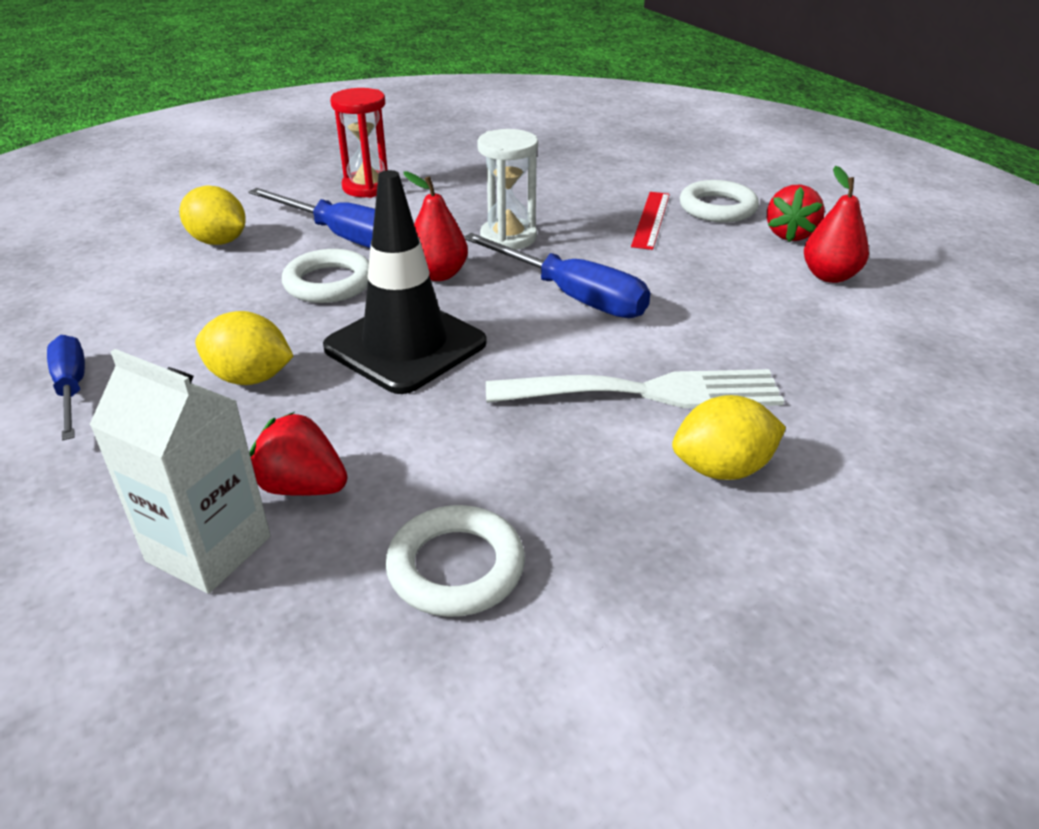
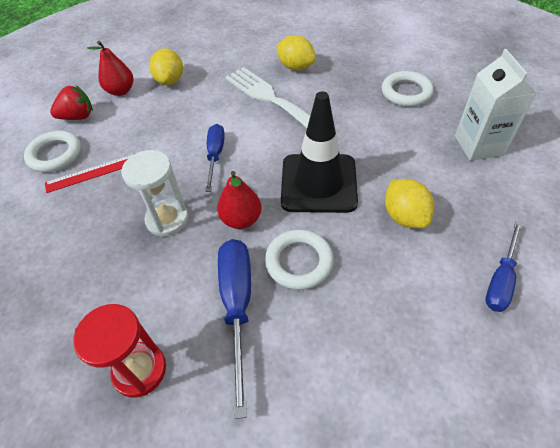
camera: 125 degrees left, 15 degrees up
yellow lemon [179,186,246,245] -> yellow lemon moved to [149,48,183,85]
red strawberry [250,412,348,496] -> none
blue screwdriver [464,233,650,318] -> blue screwdriver [205,124,225,192], size x0.65

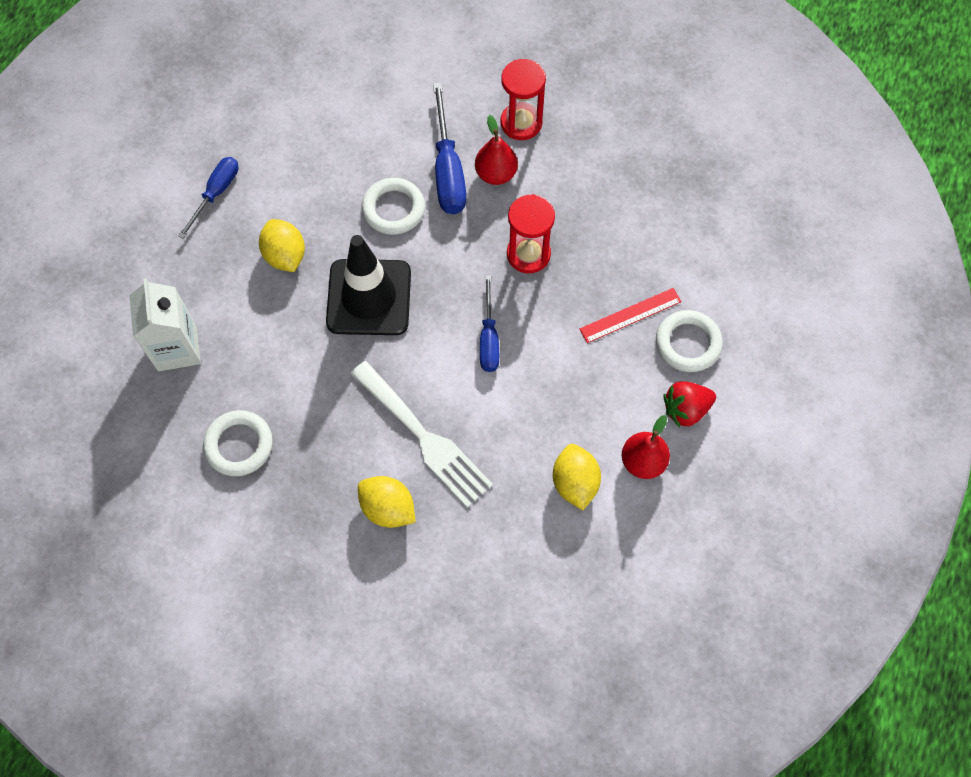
camera: 175 degrees right, 15 degrees up
white hourglass [121,150,188,237] -> red hourglass [507,194,555,273]
red pear [217,171,262,229] -> red pear moved to [475,115,518,185]

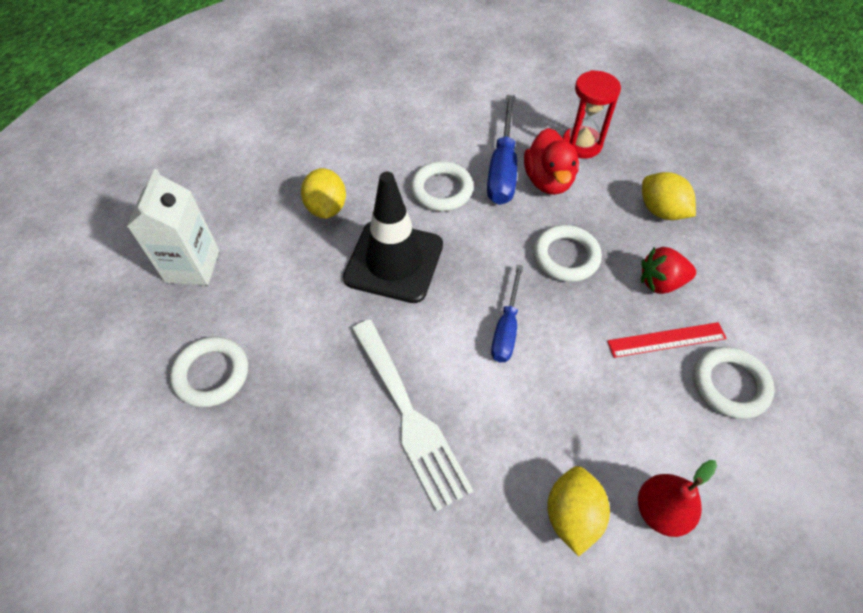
camera: 15 degrees right, 10 degrees down
blue screwdriver [178,157,238,239] -> none
yellow lemon [358,476,416,528] -> yellow lemon moved to [642,172,696,220]
red pear [475,115,518,185] -> red duck [524,128,579,195]
red hourglass [507,194,555,273] -> white ring [533,225,602,282]
red strawberry [663,382,716,428] -> red strawberry moved to [641,247,696,294]

